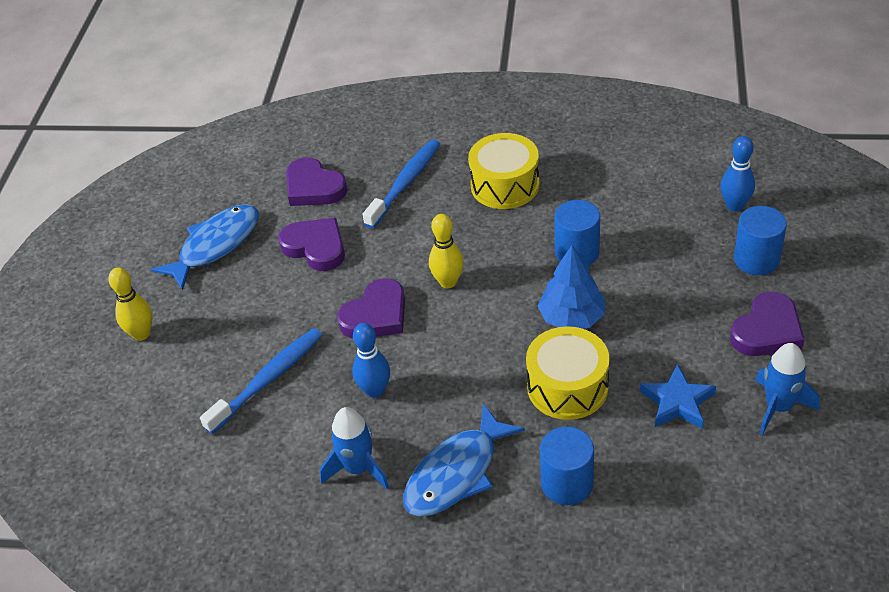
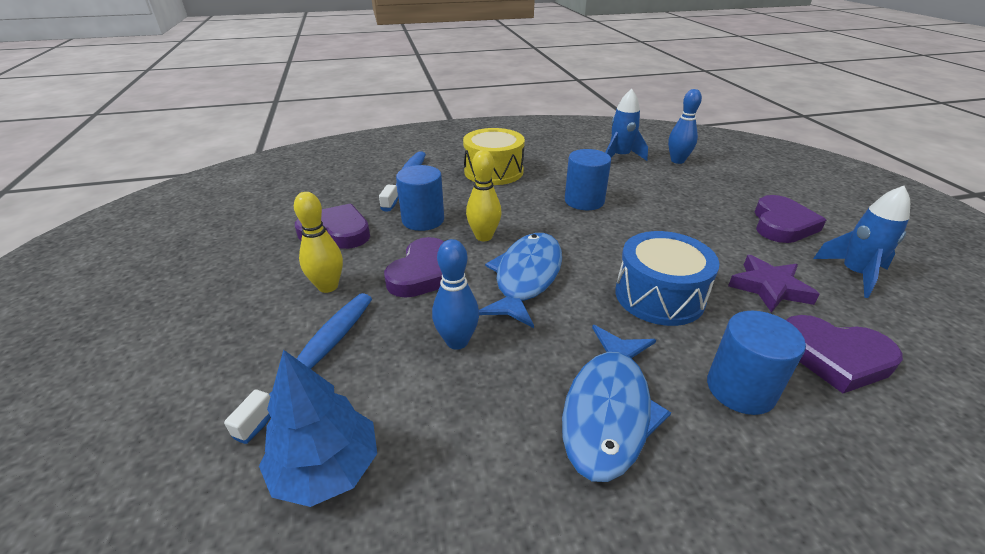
camera: 25 degrees left, 10 degrees down
yellow bowling pin [108,268,153,341] -> yellow bowling pin moved to [294,192,343,293]
blue fish [151,204,259,291] -> blue fish moved to [479,233,562,328]
purple heart [286,157,347,206] -> purple heart moved to [786,315,903,393]
blue rocket [320,407,389,489] -> blue rocket moved to [605,89,648,161]
yellow drum [526,326,610,420] -> blue drum [616,231,719,326]
blue tree [538,245,605,329] -> blue tree moved to [259,350,377,507]
blue star [640,364,716,429] -> purple star [728,255,819,313]
blue cylinder [734,206,787,275] -> blue cylinder moved to [396,165,444,231]

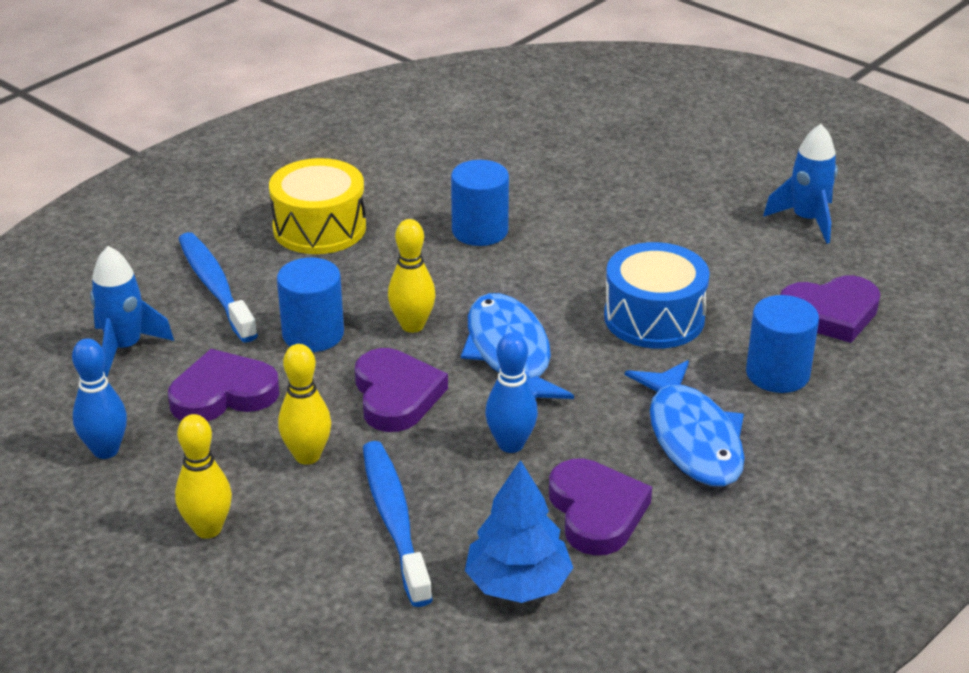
camera: 35 degrees left, 0 degrees up
blue rocket [605,89,648,161] -> blue rocket moved to [90,246,174,377]
blue bowling pin [668,89,702,164] -> blue bowling pin moved to [72,338,127,459]
purple star [728,255,819,313] -> none
purple heart [755,195,826,243] -> purple heart moved to [549,458,652,555]
none -> yellow bowling pin [175,414,232,539]

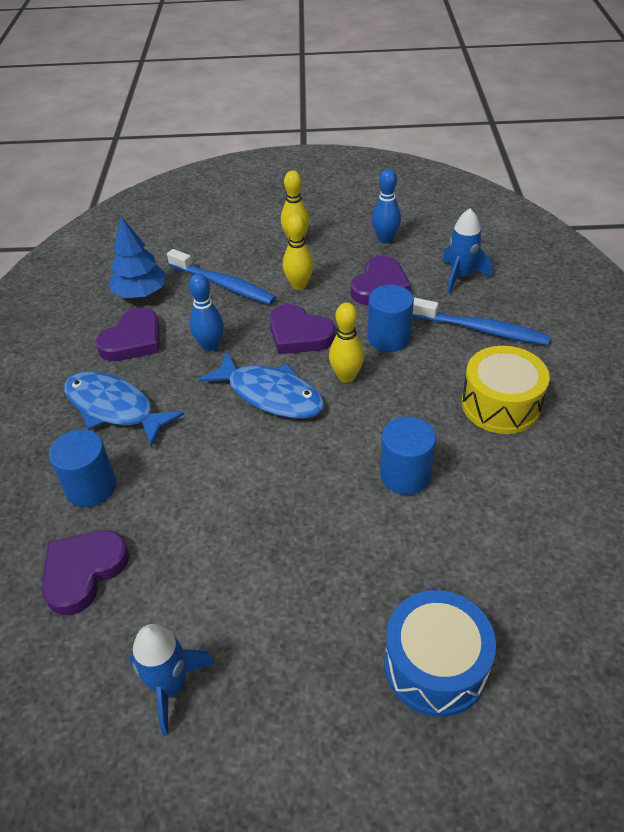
camera: 140 degrees right, 10 degrees up
purple heart [549,458,652,555] -> purple heart turned 90 degrees counterclockwise [95,308,160,361]
blue drum [604,242,710,349] -> blue drum moved to [384,590,496,717]

